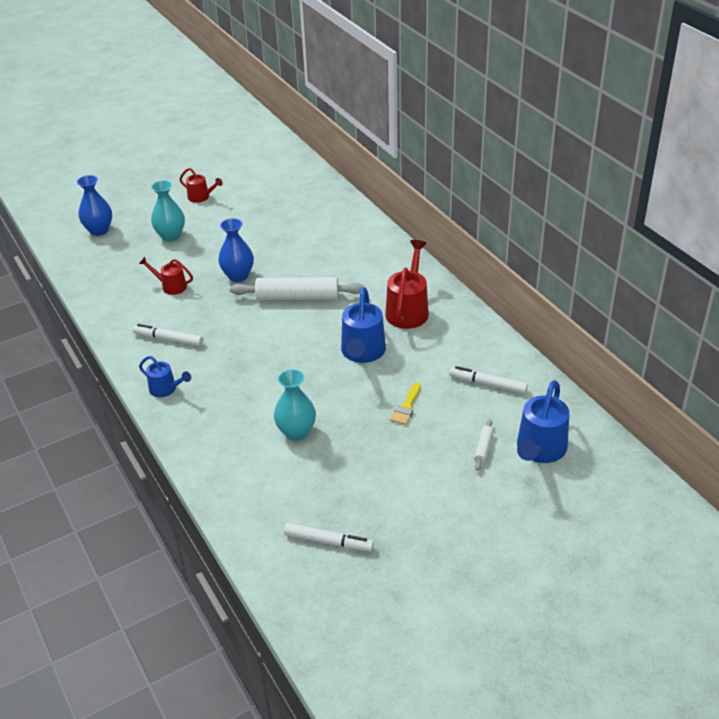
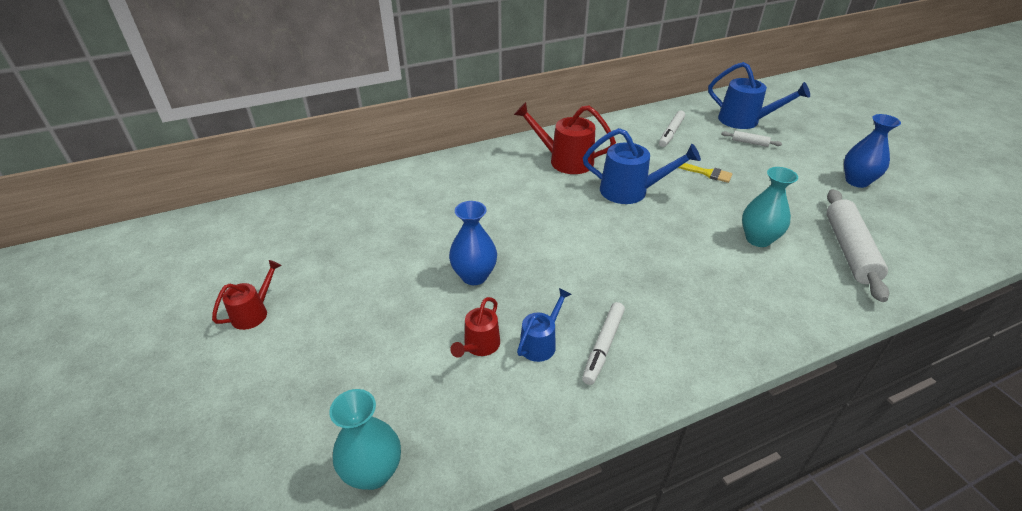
camera: 85 degrees left, 0 degrees up
blue vase [77,175,112,236] -> blue vase moved to [844,114,901,188]
blue watering can [139,356,191,397] -> blue watering can moved to [517,288,571,362]
turquoise vase [151,180,185,242] -> turquoise vase moved to [329,389,401,490]
white rolling pin [230,277,364,300] -> white rolling pin moved to [826,189,889,302]
white marker [284,523,374,551] -> none

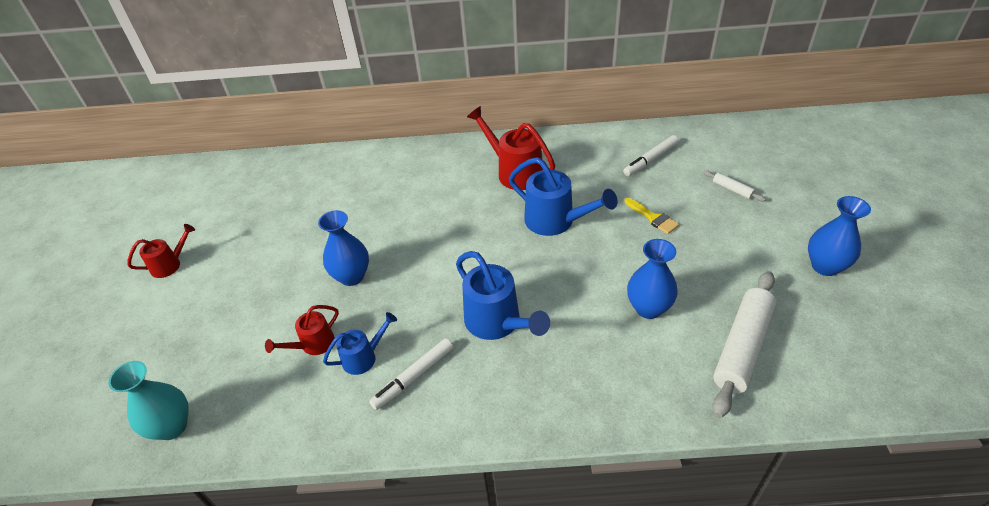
camera: 25 degrees right, 5 degrees up
blue watering can [708,62,810,129] -> blue watering can moved to [456,251,550,340]
turquoise vase [742,167,798,247] -> blue vase [627,239,678,319]

